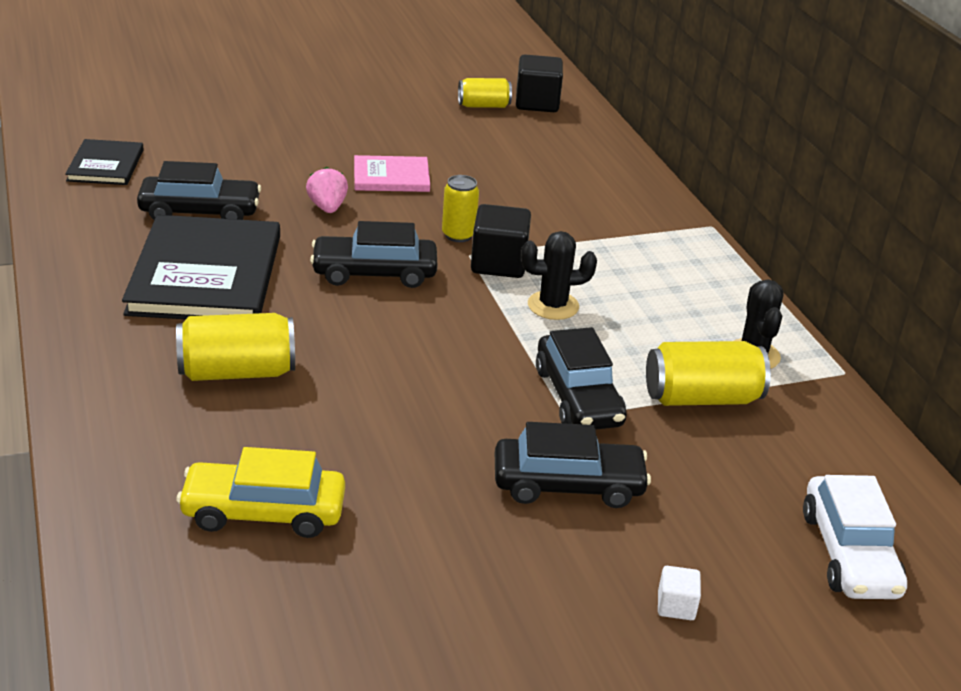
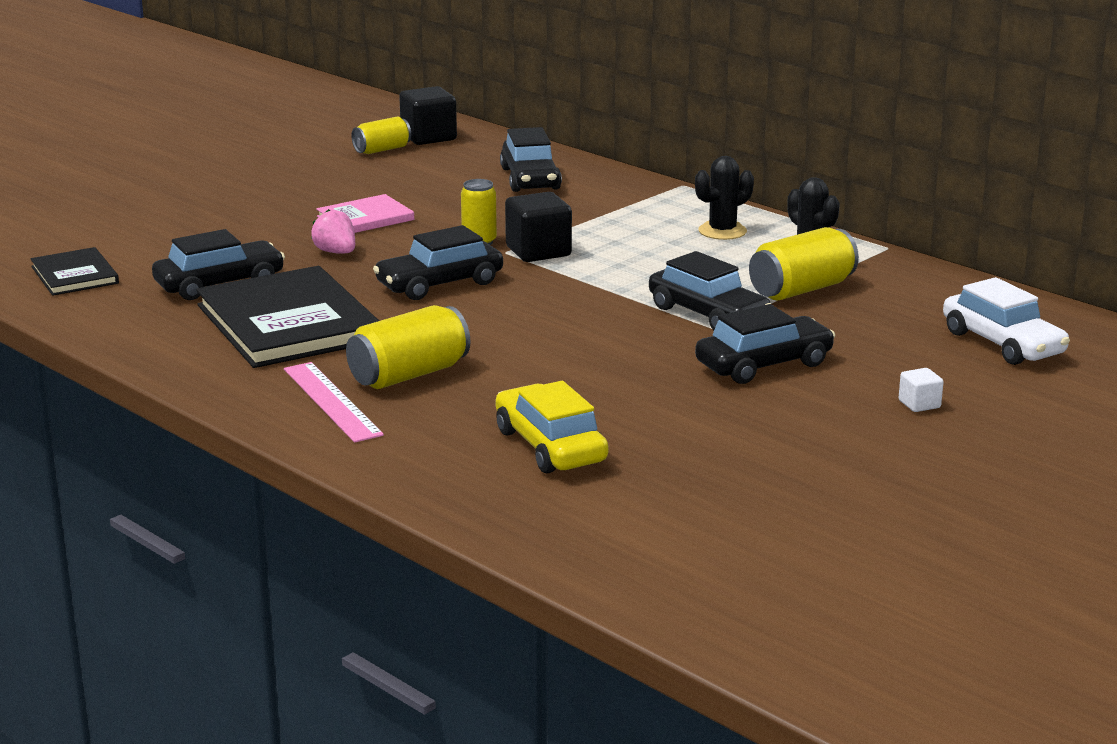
camera: 25 degrees left, 10 degrees down
yellow car [176,447,345,538] -> yellow car turned 90 degrees clockwise [496,381,608,473]
black cactus [521,231,597,320] -> black cactus moved to [695,156,754,240]
none -> pink ruler [284,362,384,443]
none -> black car [500,127,562,192]

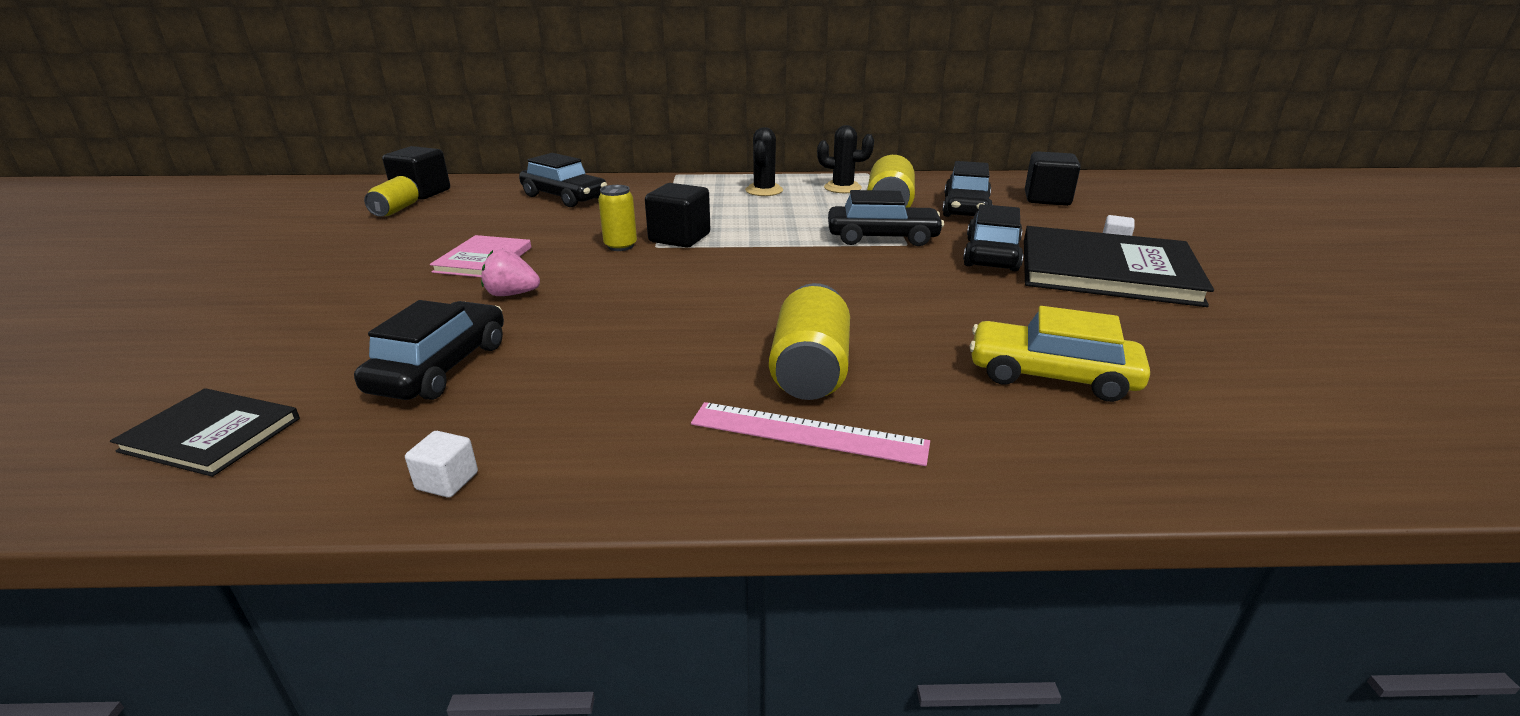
camera: 45 degrees left, 5 degrees up
black book [196,266,379,368] -> black book moved to [1024,226,1214,307]
black car [373,225,503,300] -> black car moved to [942,161,992,217]
white car [943,277,1070,365] -> black cube [1025,151,1081,206]
none -> white cube [405,431,478,498]

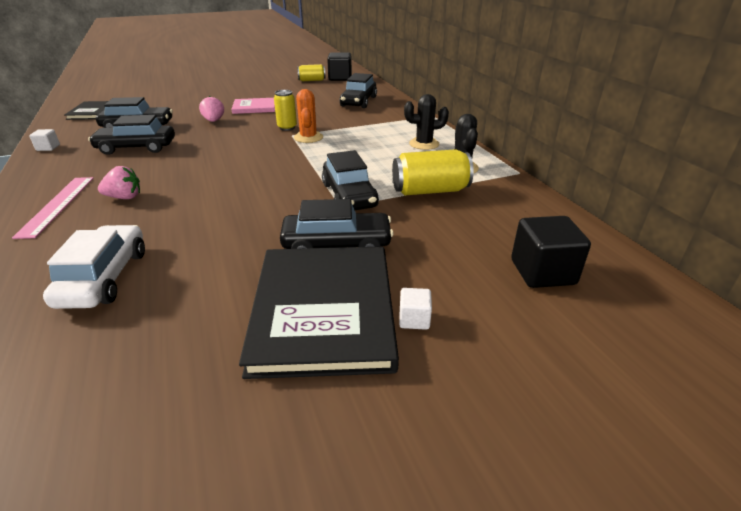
camera: 70 degrees right, 5 degrees up
black cube [645,183,710,248] -> orange cactus [294,89,323,143]
yellow can [769,283,850,400] -> pink strawberry [98,166,140,199]
black car [942,161,992,217] -> black car moved to [88,115,175,155]
yellow car [970,306,1150,402] -> white car [43,225,145,309]

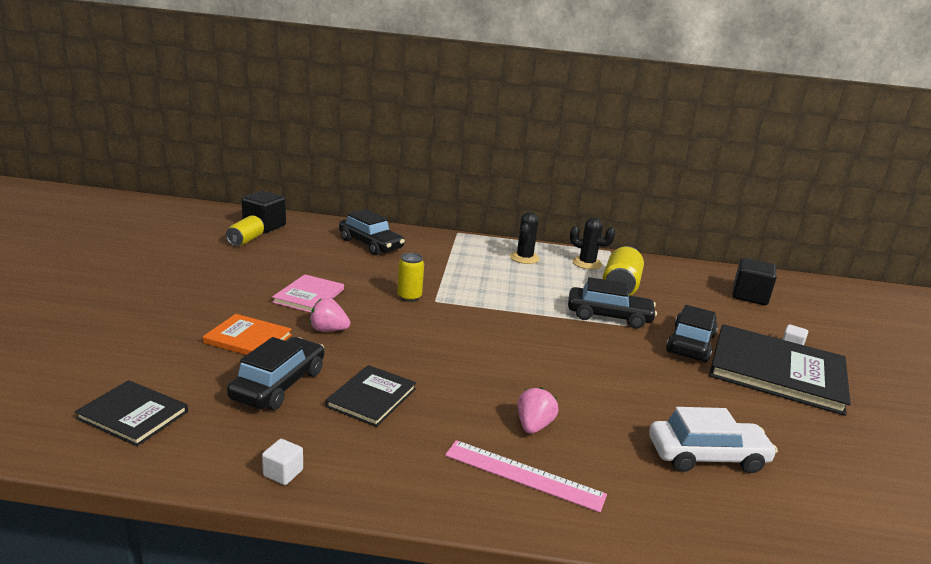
camera: 65 degrees left, 10 degrees down
white car [43,225,145,309] -> white car turned 150 degrees clockwise [649,407,778,473]
black car [88,115,175,155] -> black book [325,365,416,427]
orange cactus [294,89,323,143] -> none
none -> orange book [203,314,292,355]

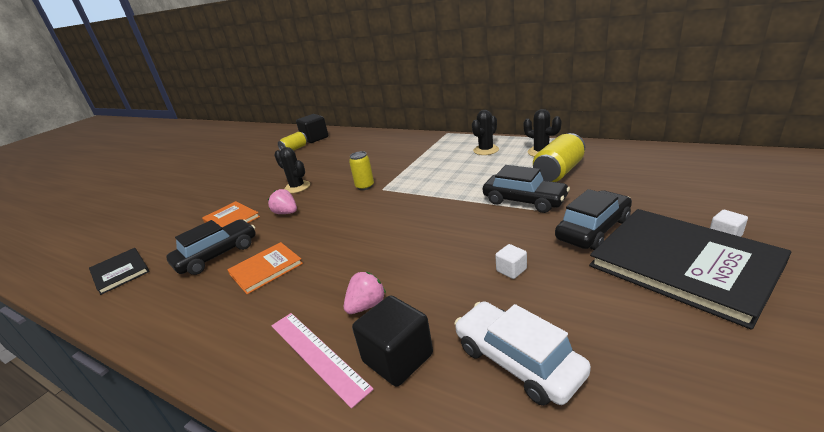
camera: 30 degrees right, 5 degrees up
white cube [262,439,303,485] -> white cube moved to [495,244,527,279]
pink book [272,274,344,313] -> black cactus [274,147,310,193]
black book [325,365,416,427] -> orange book [227,242,303,294]
black car [339,209,405,255] -> none
white car [649,407,778,473] -> white car turned 150 degrees counterclockwise [455,301,591,406]
black cube [733,258,777,305] -> black cube moved to [352,295,433,387]

